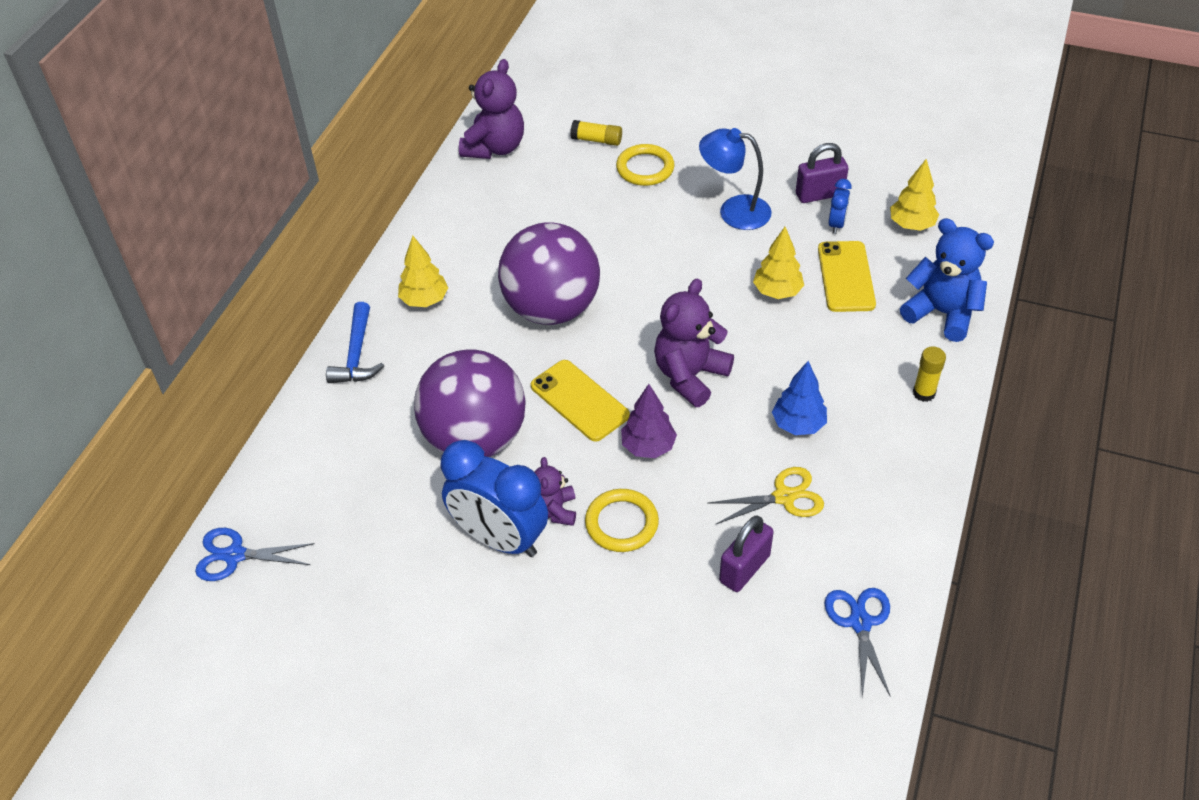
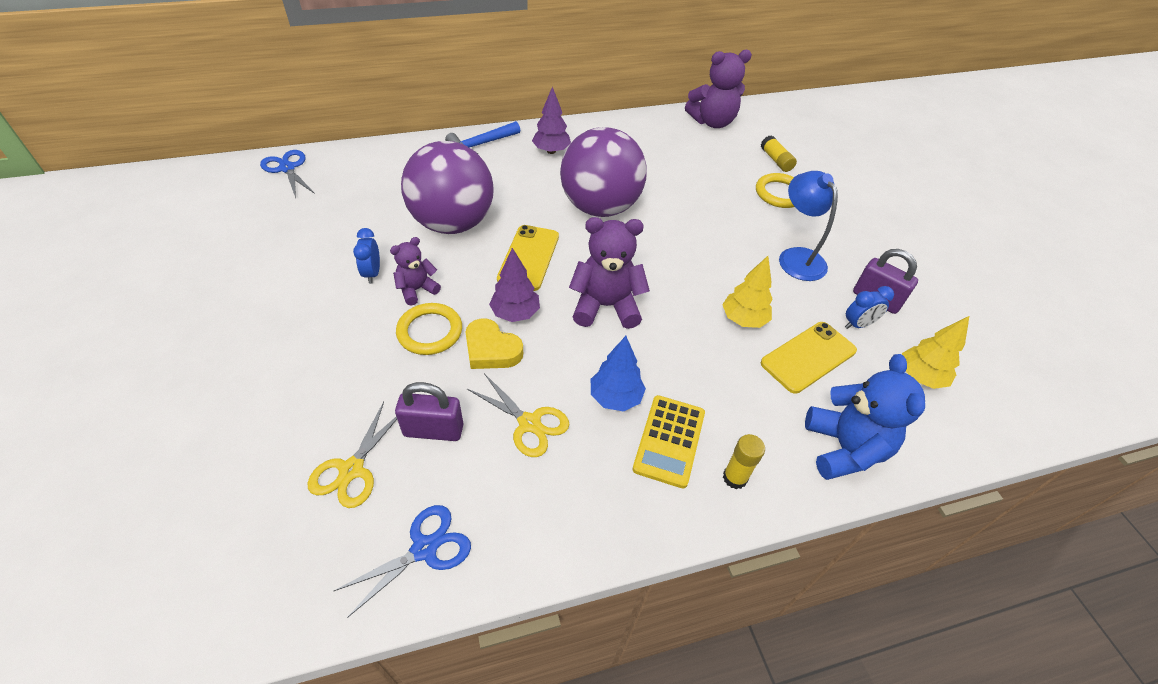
camera: 50 degrees right, 0 degrees up
yellow tree [398,236,448,307] -> purple tree [532,86,571,154]
blue clock [441,440,548,557] -> blue clock [353,228,380,284], size x0.45
none -> yellow scissors [308,402,397,508]
none -> yellow heart [466,318,523,369]
none -> yellow calculator [632,395,705,488]

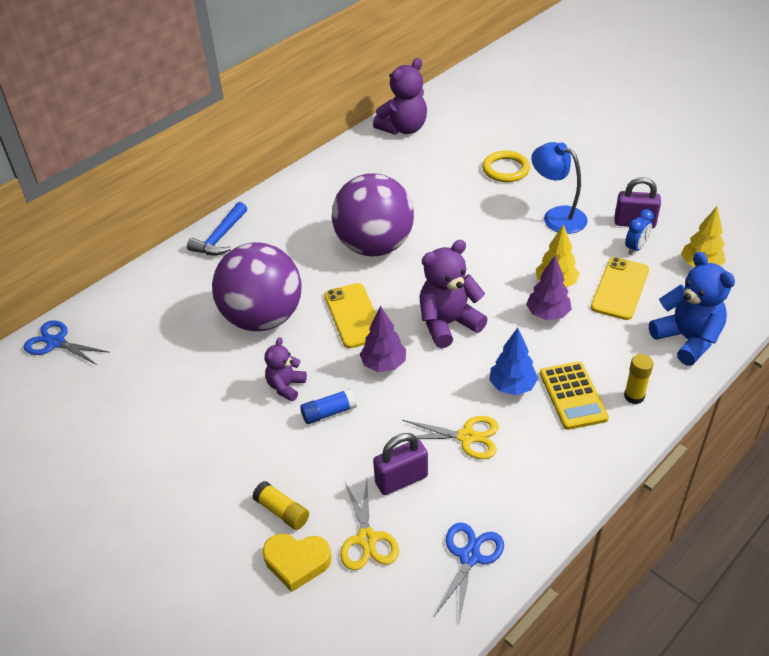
camera: 25 degrees left, 5 degrees down
blue clock [353,228,380,284] -> none
yellow ring [396,303,462,355] -> blue glue stick [300,388,357,424]
yellow heart [466,318,523,369] -> yellow heart moved to [263,534,332,592]
purple tree [532,86,571,154] -> purple tree moved to [526,255,572,320]
yellow glue stick [761,135,797,172] -> yellow glue stick moved to [252,481,309,530]

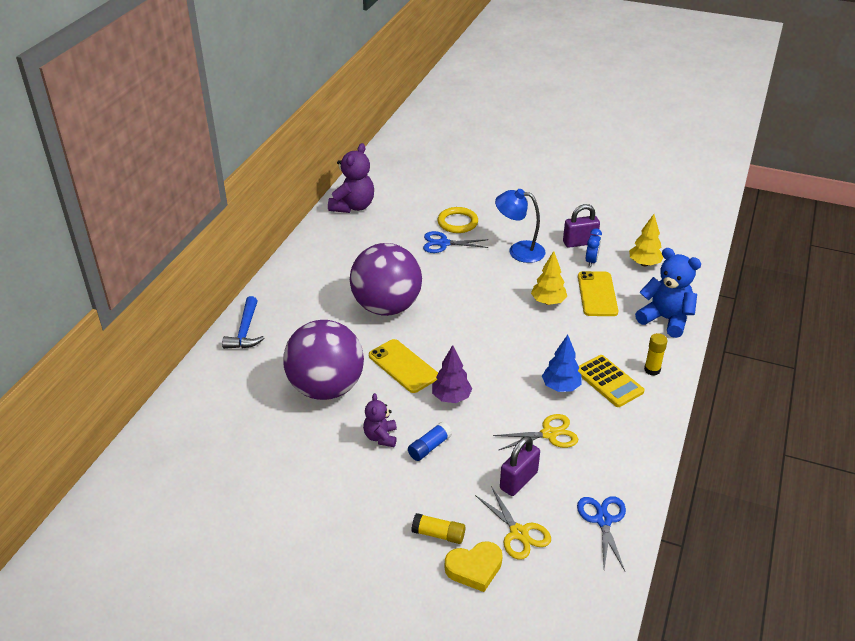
camera: 25 degrees left, 5 degrees down
blue scissors [24,320,110,365] -> blue scissors moved to [423,231,488,253]
purple teddy bear [419,240,488,348] -> none
purple tree [526,255,572,320] -> none

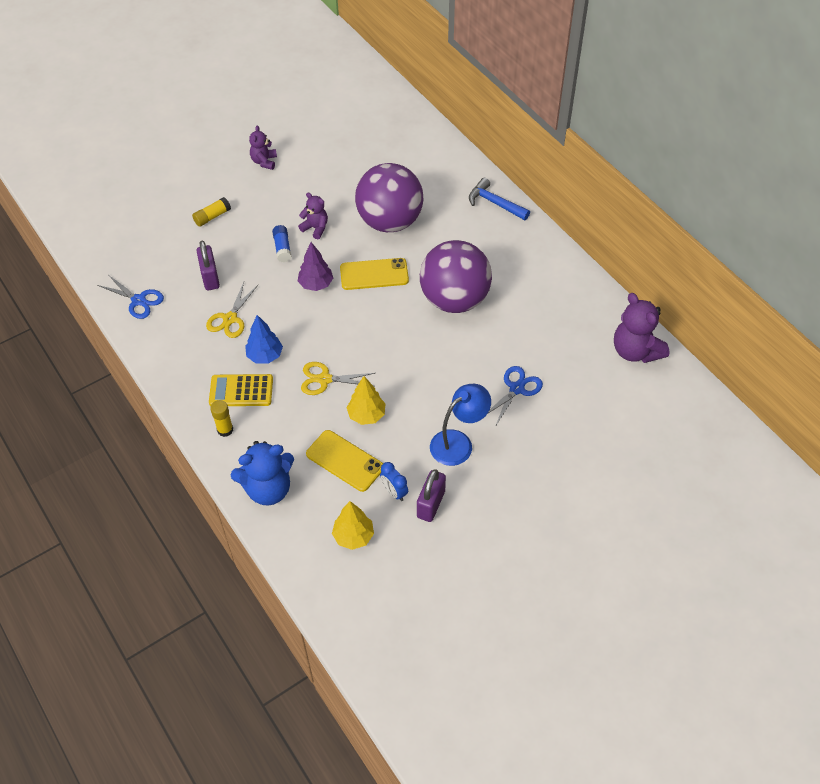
camera: 125 degrees right, 15 degrees up
yellow ring [438,207,478,233] -> none
yellow heart [445,541,503,592] -> none
yellow scissors [475,486,551,560] -> yellow scissors moved to [301,362,375,395]
none -> purple teddy bear [249,126,277,170]

